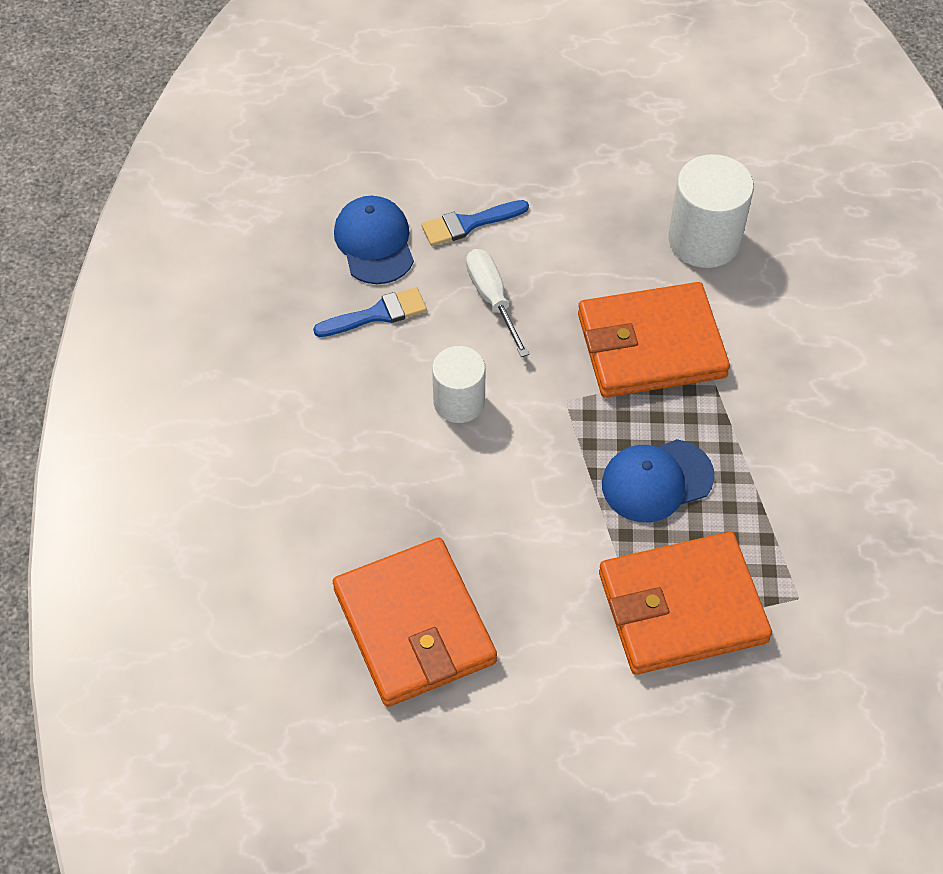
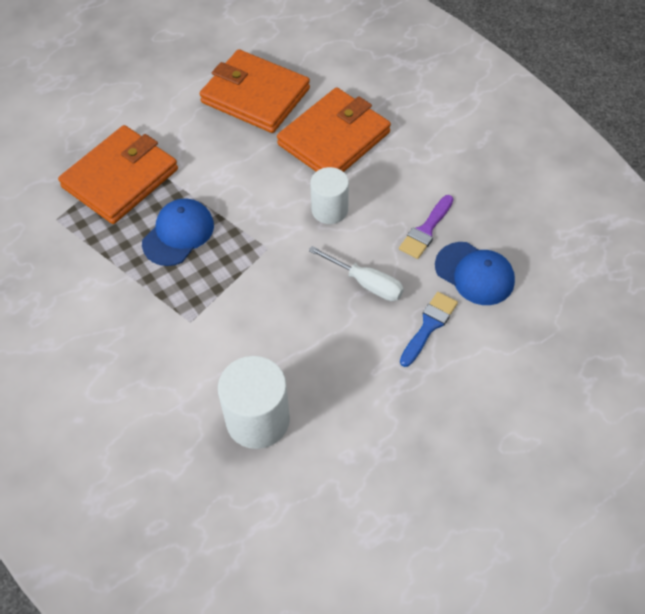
camera: 145 degrees right, 0 degrees up
blue brush [313,287,427,337] -> purple brush [399,195,453,259]
orange wallet [578,282,730,398] -> orange wallet moved to [277,87,391,172]

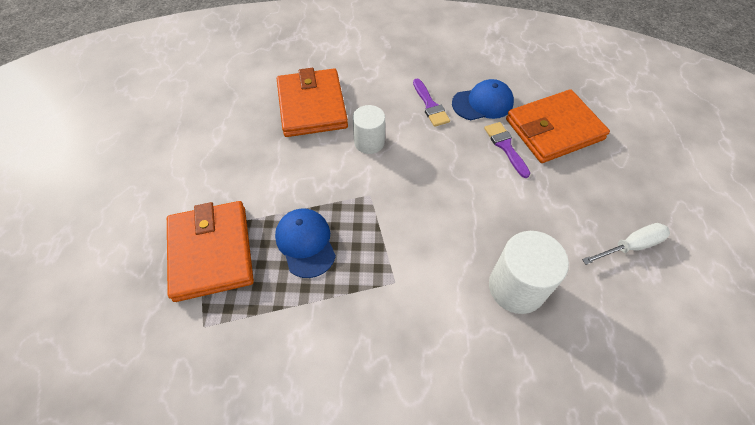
camera: 55 degrees left, 0 degrees up
orange wallet [200,49,310,133] -> orange wallet moved to [506,89,610,163]
white screwdriver [309,246,404,301] -> white screwdriver moved to [582,223,670,265]
blue brush [400,292,458,367] -> purple brush [484,122,530,178]

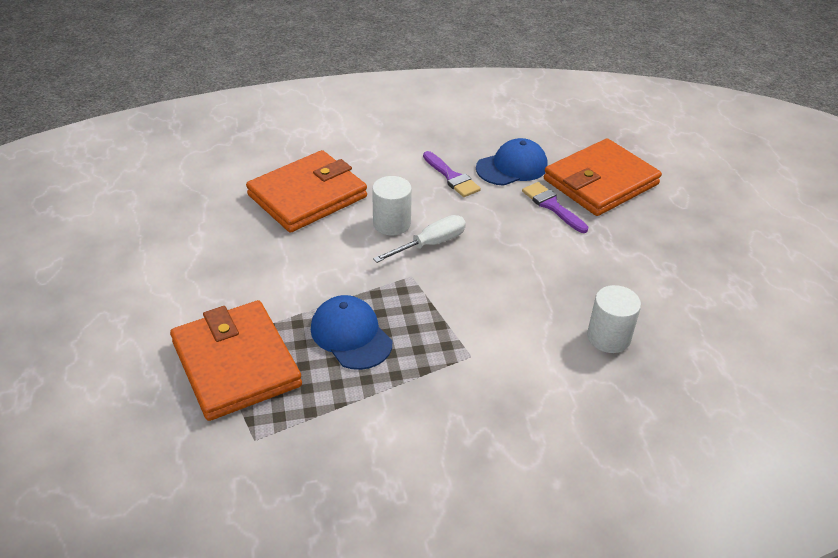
camera: 15 degrees left, 15 degrees down
orange wallet [277,68,348,137] -> orange wallet turned 75 degrees clockwise [246,150,367,233]
white cylinder [489,231,569,314] -> white cylinder [587,285,641,353], size x0.66
white screwdriver [582,223,670,265] -> white screwdriver moved to [373,215,466,263]

